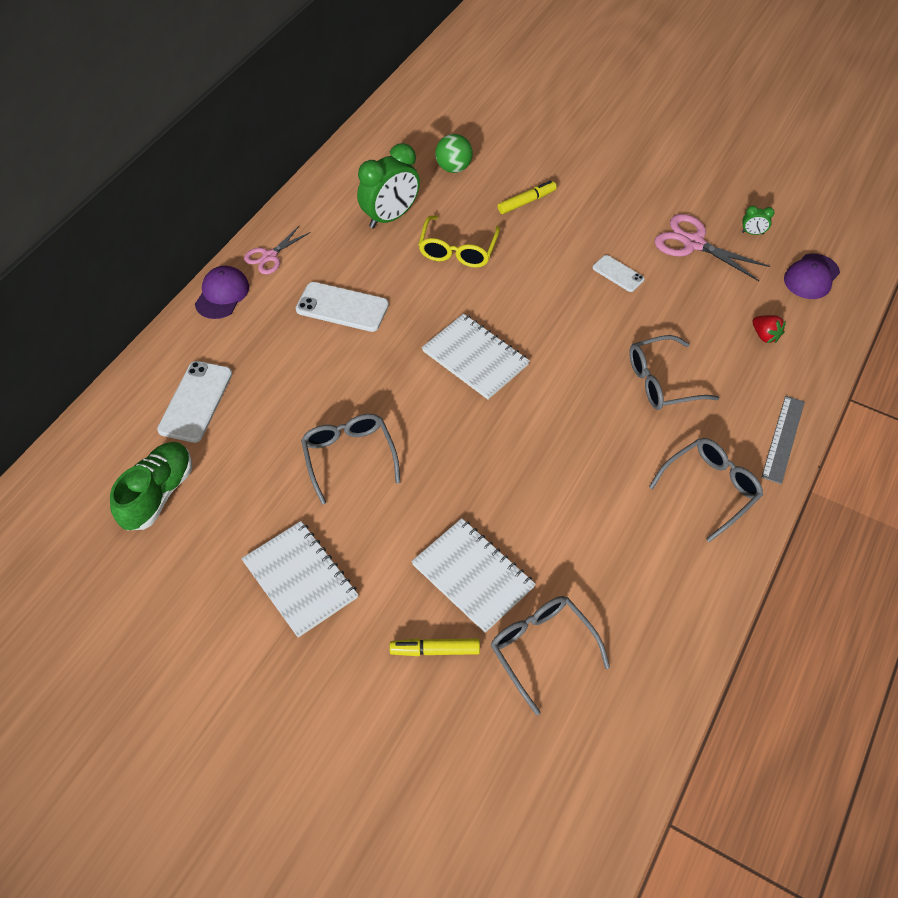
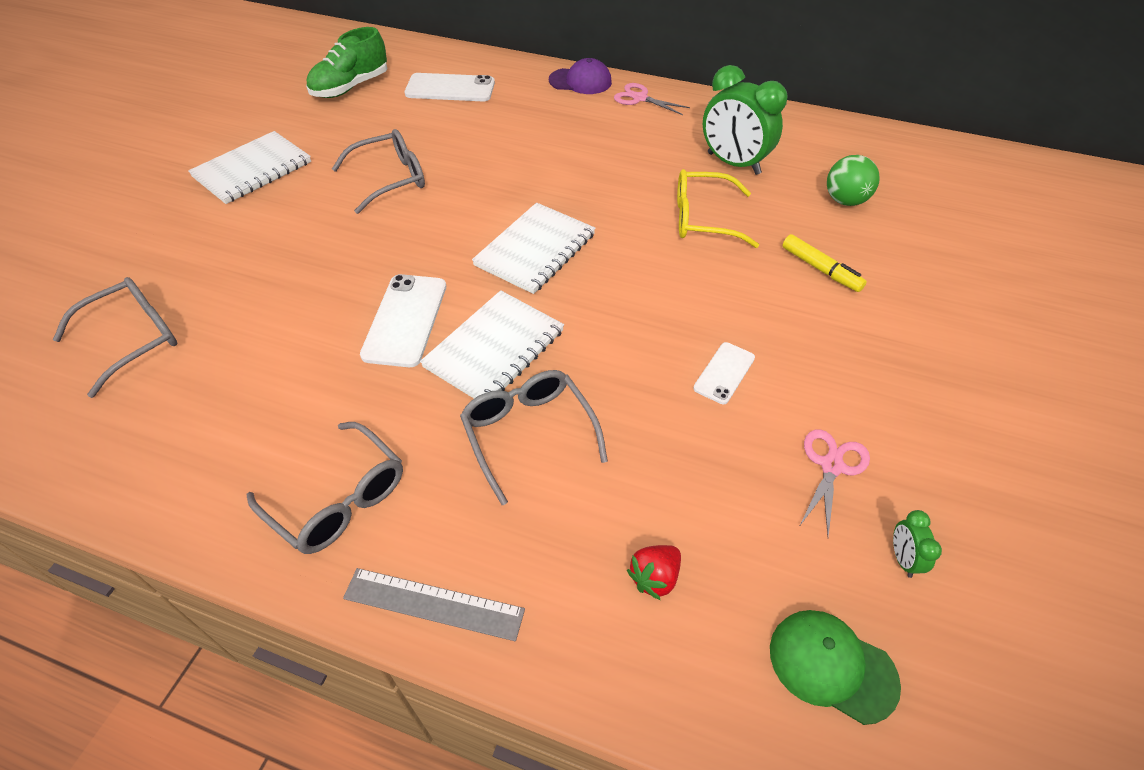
camera: 80 degrees right, 5 degrees down
green shoe [110,442,192,530] -> green shoe turned 120 degrees clockwise [306,27,387,98]
white phone [296,282,389,332] -> white phone moved to [360,274,446,367]
yellow marker [389,638,480,656] -> none
white notebook [411,518,536,633] -> white notebook moved to [420,290,564,398]
pink scissors [655,214,770,281] -> pink scissors [800,429,870,537], size x0.64
purple cap [784,254,840,299] -> green cap [770,610,901,725]

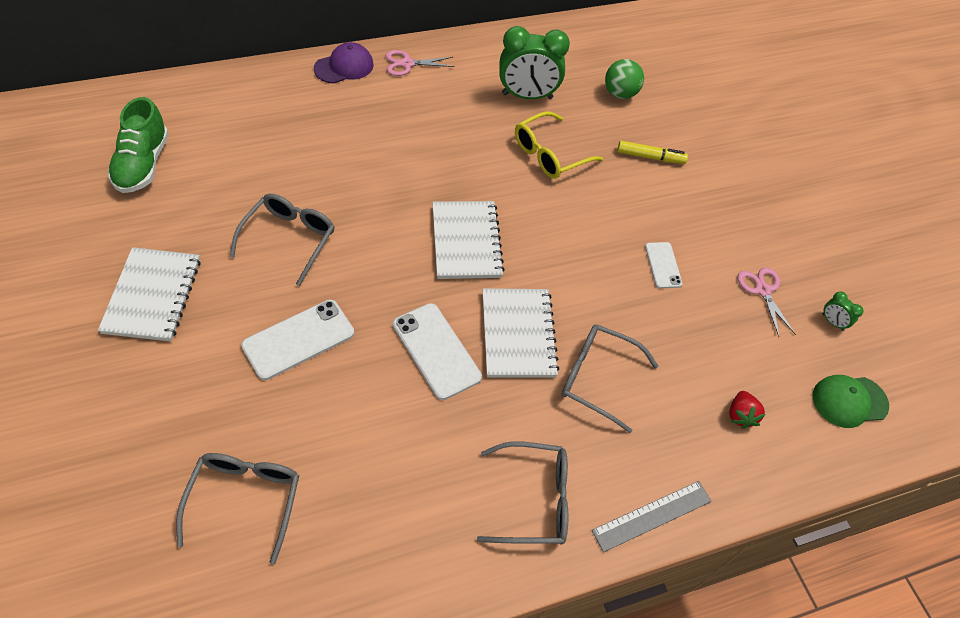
camera: 45 degrees left, 5 degrees up
white phone [405,73,495,101] -> white phone moved to [241,300,354,380]

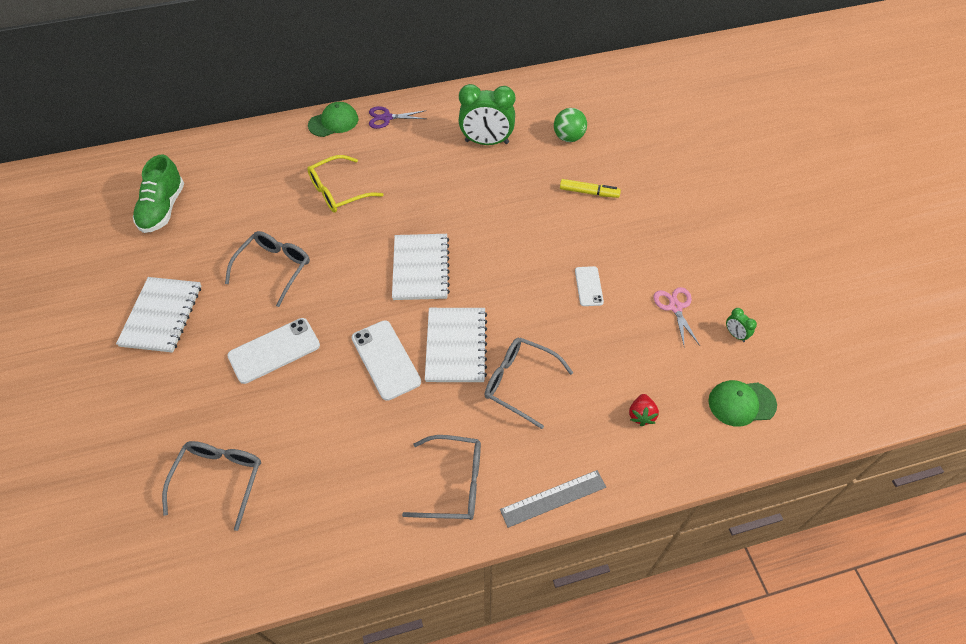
camera: 10 degrees right, 0 degrees up
purple cap [314,42,374,84] -> green cap [308,102,358,137]
pink scissors [386,50,455,76] -> purple scissors [369,106,426,129]
yellow glasses [515,111,604,179] -> yellow glasses moved to [307,155,384,213]

